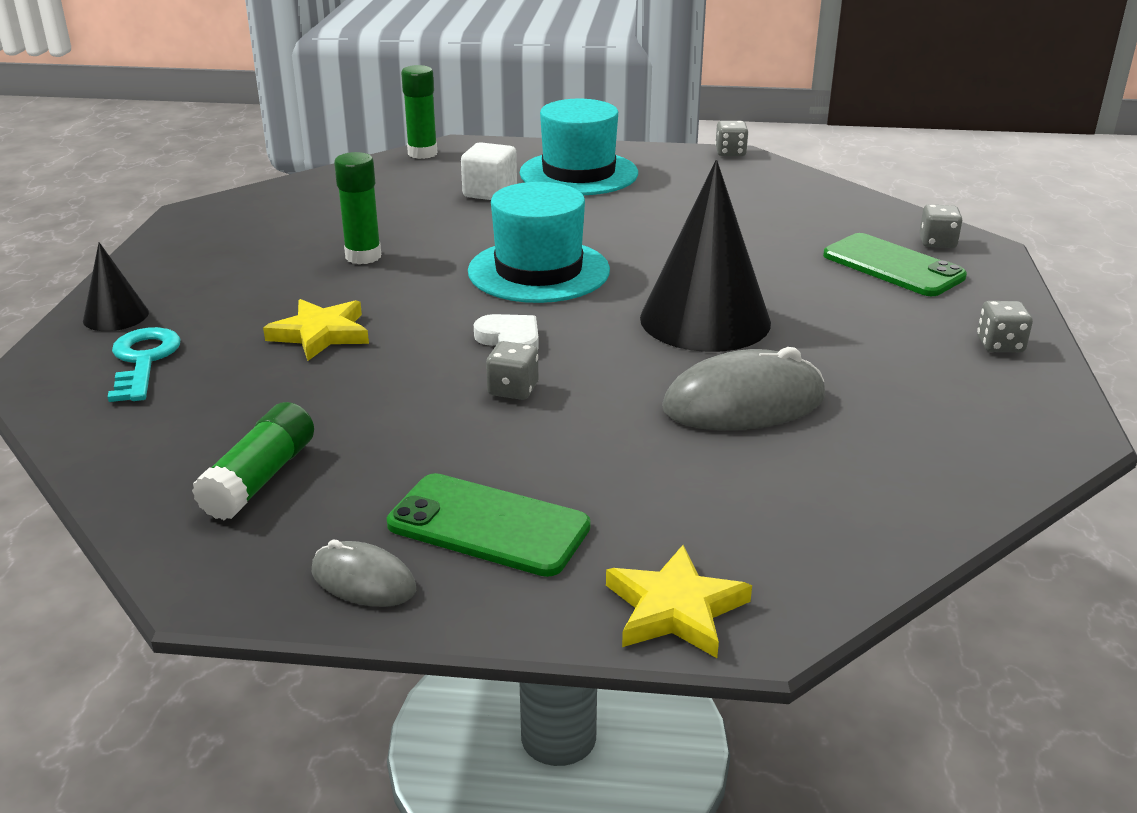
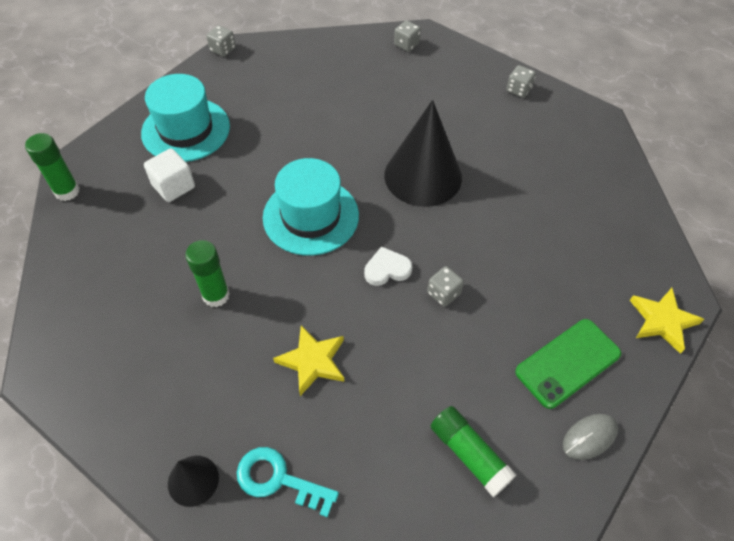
camera: 60 degrees left, 25 degrees up
grey mouse [662,347,825,430] -> none
green phone [823,233,967,296] -> none

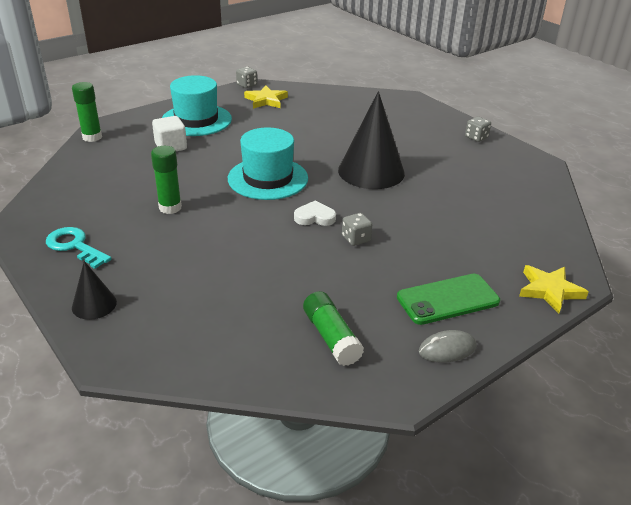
camera: 15 degrees right, 20 degrees down
turquoise key [237,447,339,518] -> turquoise key moved to [46,227,112,269]
yellow star [273,325,344,396] -> yellow star moved to [244,85,288,109]
grey dice [394,21,421,52] -> none

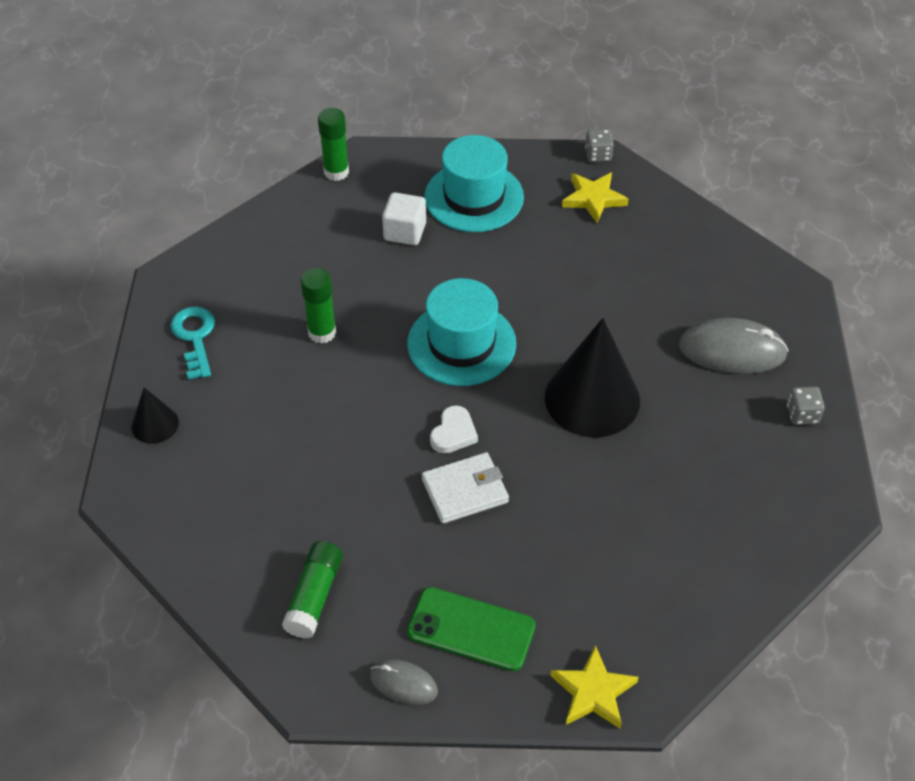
camera: 40 degrees right, 15 degrees up
white heart [294,200,336,226] -> white heart turned 75 degrees clockwise [430,405,478,453]
grey dice [342,213,372,246] -> white wallet [422,452,509,524]
none -> grey mouse [679,318,788,374]

